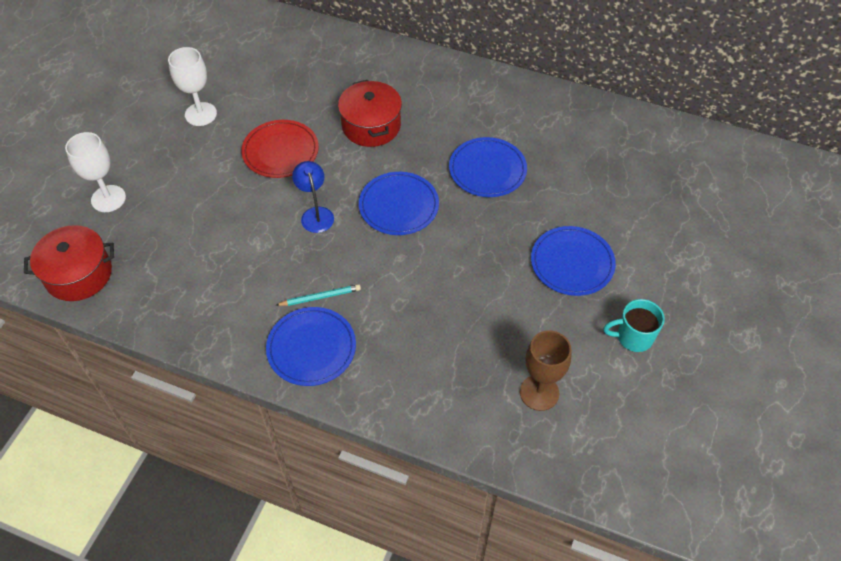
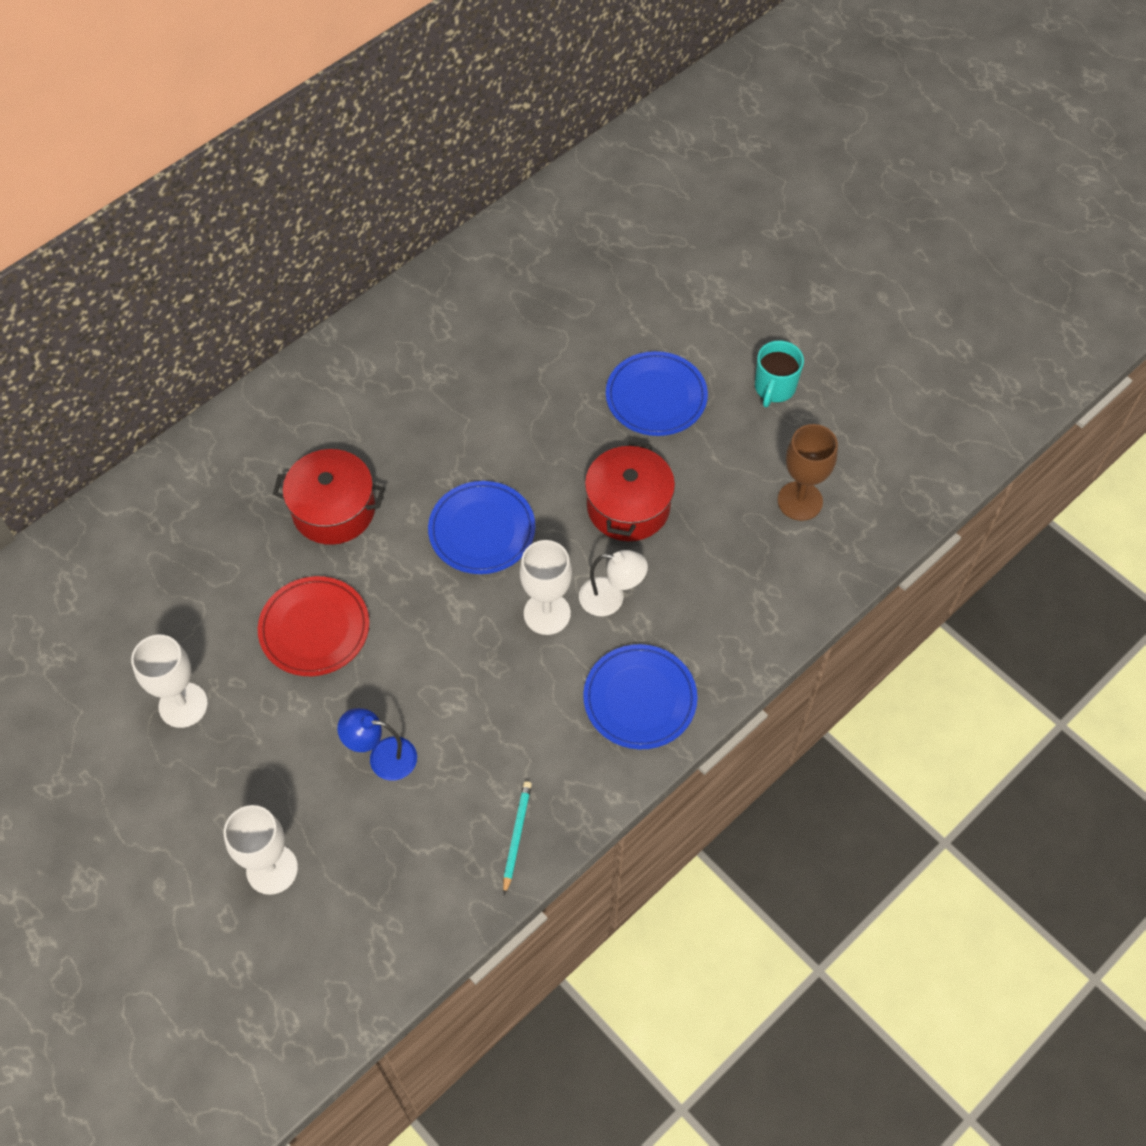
camera: 65 degrees left, 5 degrees up
red pot [24,225,114,301] -> red pot moved to [585,441,675,541]
turquoise pencil [275,284,361,306] -> turquoise pencil moved to [503,781,532,895]
blue lamp [292,161,334,233] -> blue lamp moved to [337,708,417,781]
blue plate [449,137,527,197] -> none
none -> white goblet [520,540,572,635]
none -> white lamp [579,550,648,616]

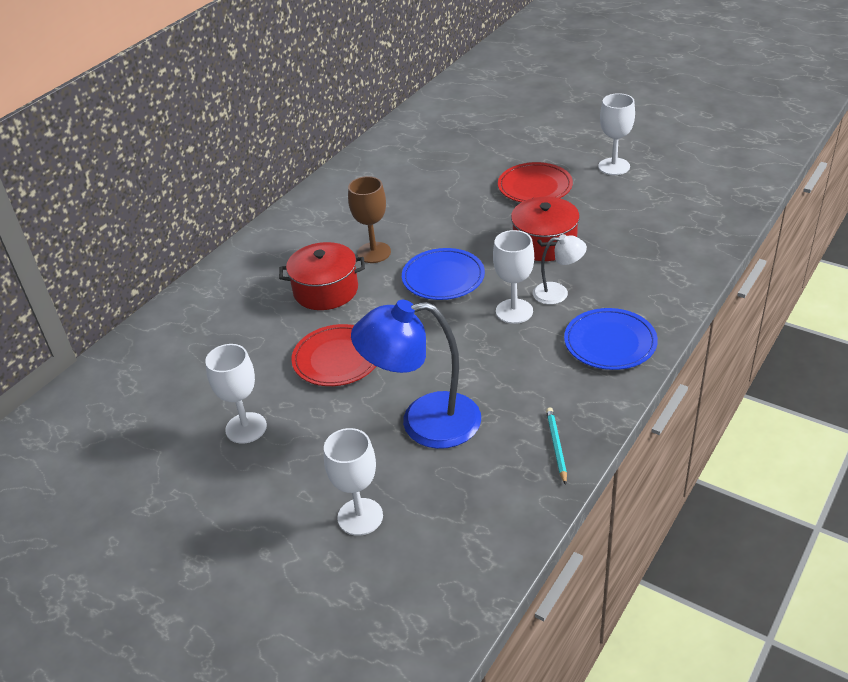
camera: 10 degrees left, 20 degrees down
blue lamp [337,708,417,781] -> blue lamp [351,300,481,449], size x1.96
blue plate [606,351,708,436] -> red plate [498,162,573,202]
turquoise mug [755,340,804,407] -> white goblet [598,93,635,175]
brown goblet [778,424,838,521] -> brown goblet moved to [348,176,391,263]

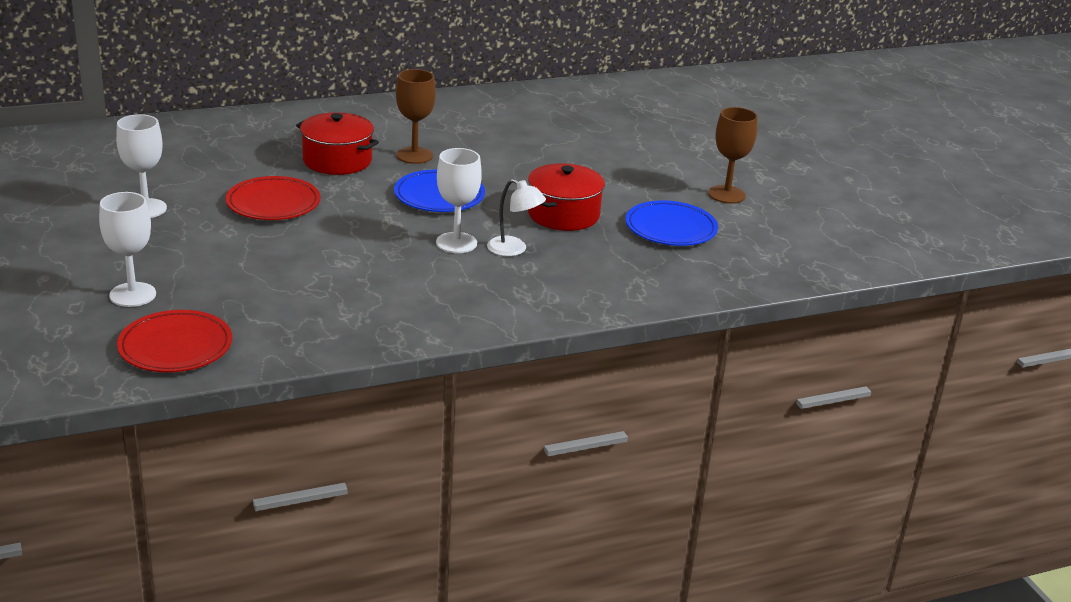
camera: 30 degrees right, 10 degrees down
blue lamp [351,300,481,449] -> none
red plate [498,162,573,202] -> red plate moved to [117,310,232,372]
turquoise pencil [546,407,567,485] -> none
blue plate [564,308,658,370] -> blue plate moved to [626,201,718,246]
white goblet [598,93,635,175] -> brown goblet [708,107,758,204]

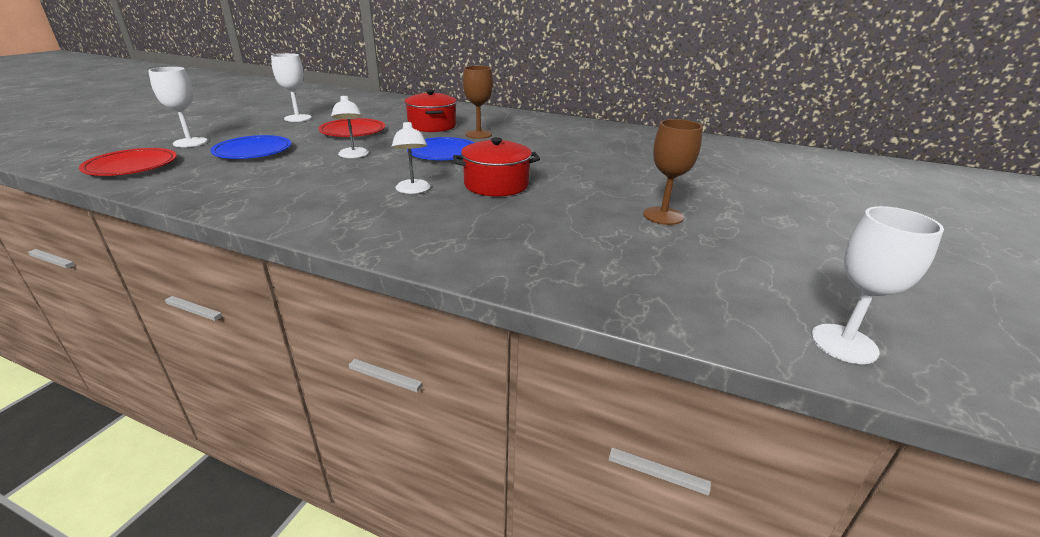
camera: 45 degrees right, 0 degrees up
white goblet [436,148,482,253] -> white goblet moved to [811,206,944,364]
blue plate [626,201,718,246] -> blue plate moved to [210,135,291,159]
none -> white lamp [331,95,369,158]

